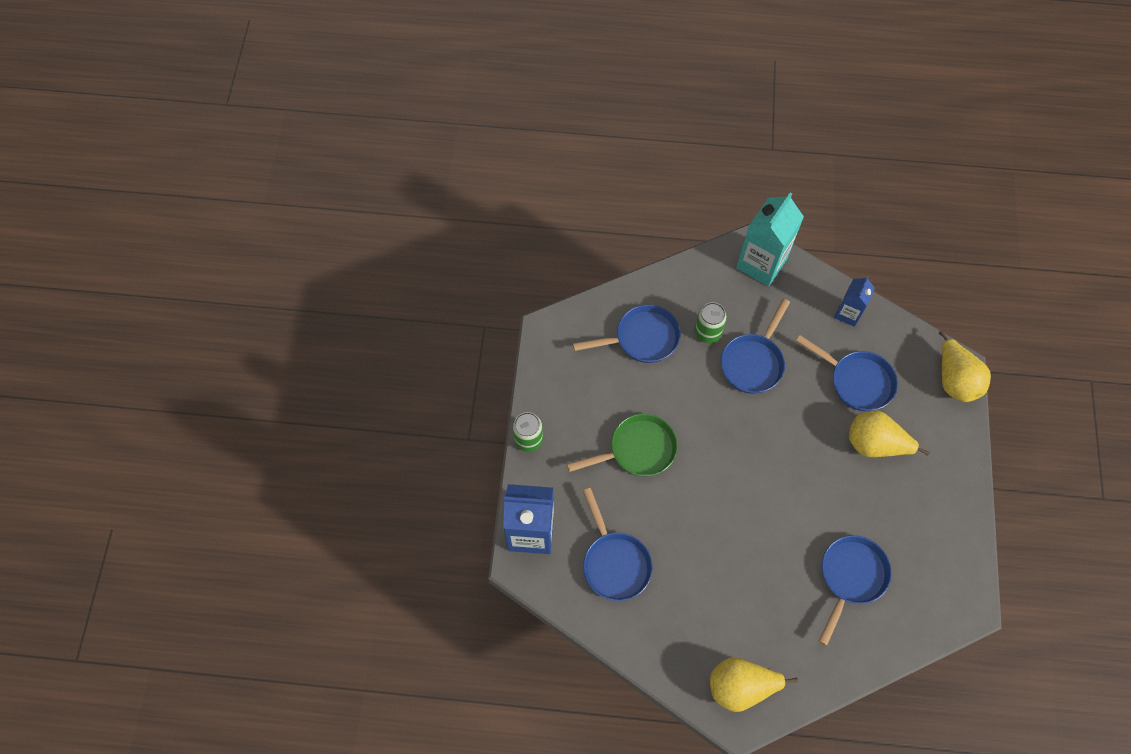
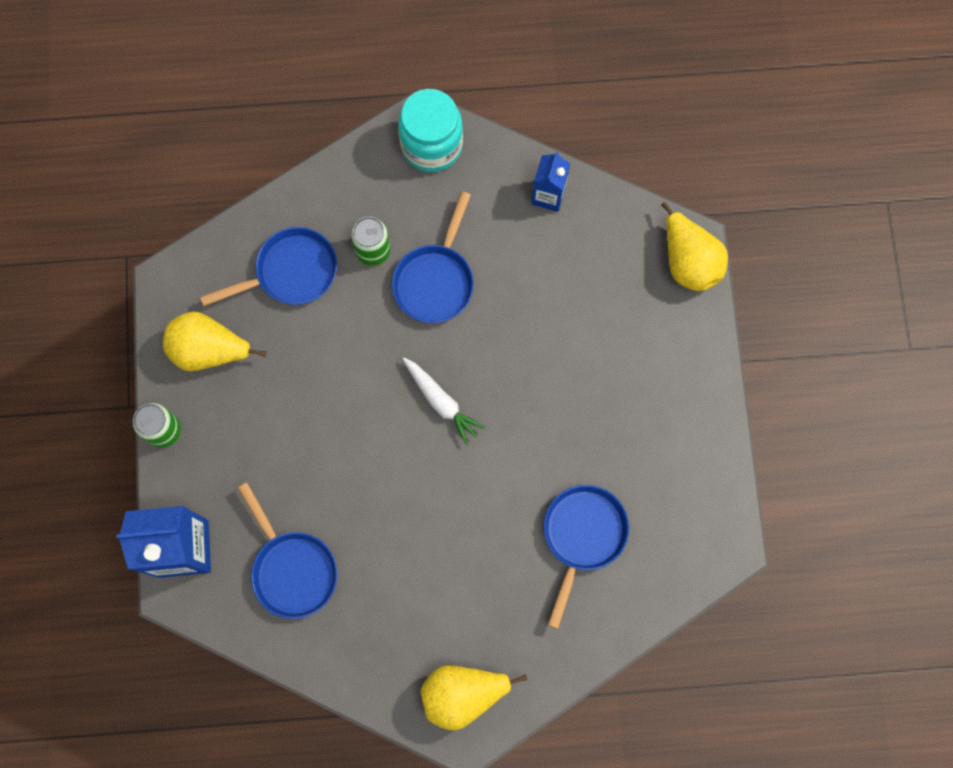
camera: 10 degrees left, 10 degrees up
green pan [567,414,678,476] -> none
turquoise carton [736,193,804,286] -> turquoise jar [398,89,463,172]
blue pan [796,335,898,411] -> none
yellow pear [849,410,930,457] -> yellow pear moved to [163,311,266,371]
none -> white carrot [403,358,486,446]

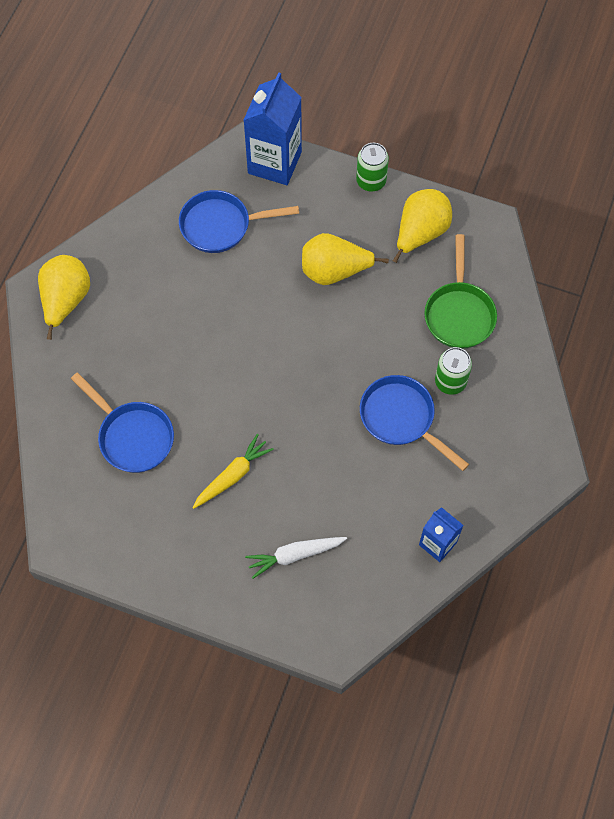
camera: 115 degrees right, 10 degrees down
blue pan [200,227,337,306] -> green pan [424,234,497,349]
turquoise jar [398,89,463,172] -> none
white carrot [403,358,486,446] -> white carrot moved to [245,537,347,579]
yellow pear [661,202,728,291] -> yellow pear moved to [302,233,389,285]
none -> yellow carrot [192,434,274,509]

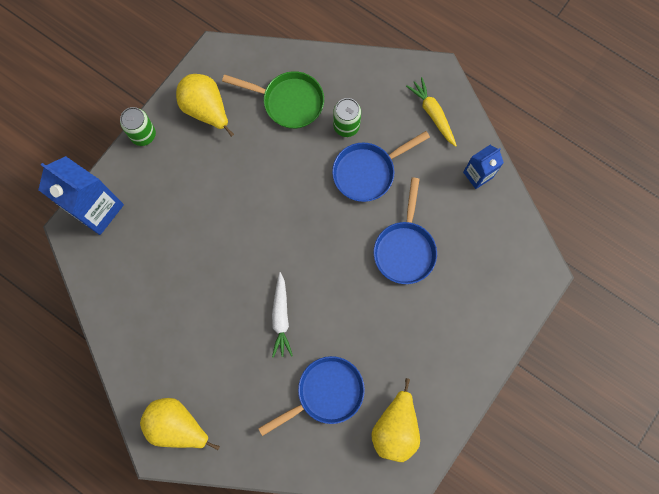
camera: 75 degrees left, 10 degrees up
blue pan [179,190,299,253] -> blue pan moved to [374,177,437,284]
yellow carrot [192,434,274,509] -> yellow carrot moved to [406,77,457,147]
white carrot [245,537,347,579] -> white carrot moved to [272,272,293,358]
yellow pear [302,233,389,285] -> yellow pear moved to [371,378,420,462]

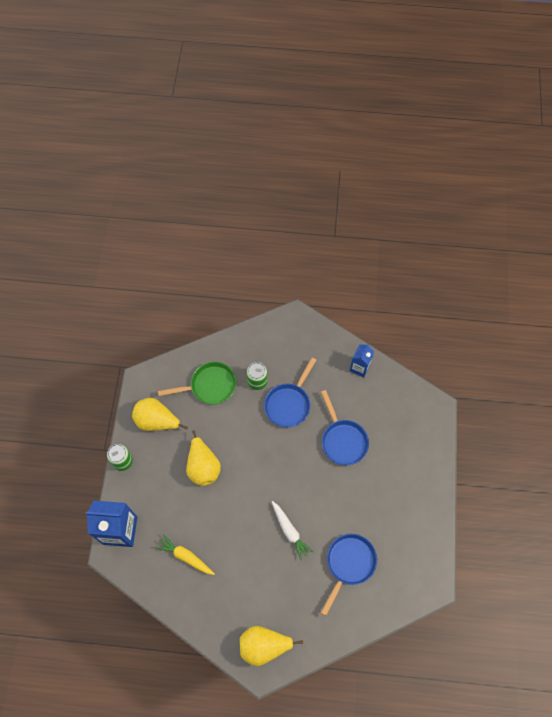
camera: 30 degrees left, 10 degrees down
yellow pear [371,378,420,462] -> yellow pear moved to [186,430,221,486]
yellow carrot [406,77,457,147] -> yellow carrot moved to [155,534,215,575]

